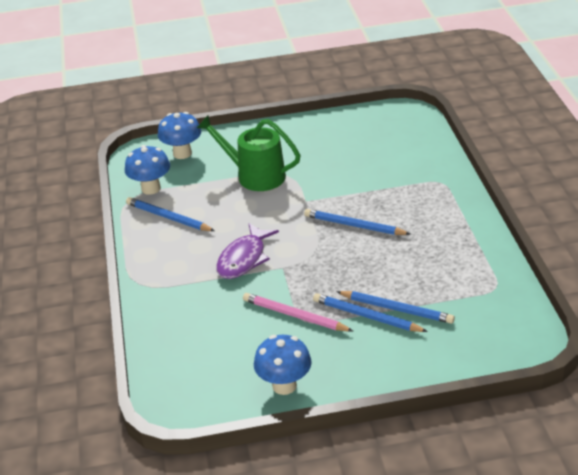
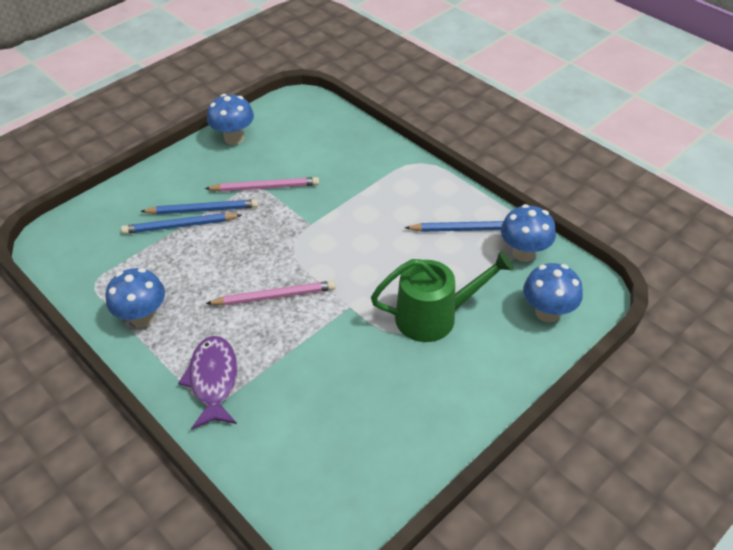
camera: 145 degrees right, 10 degrees up
purple fish [216,223,279,279] -> purple fish moved to [178,336,237,429]
blue pencil [304,209,410,235] -> pink pencil [206,281,336,306]
none -> blue mushroom [105,268,165,327]

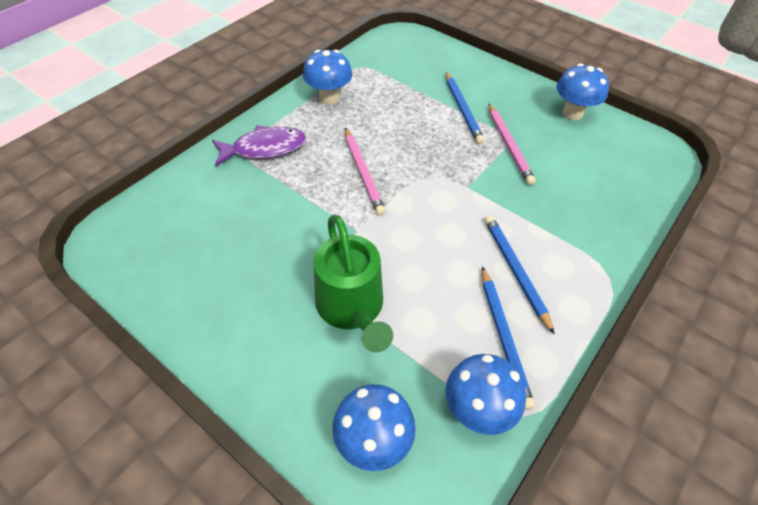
camera: 80 degrees right, 5 degrees up
blue pencil [121,213,242,234] -> blue pencil moved to [485,215,555,335]

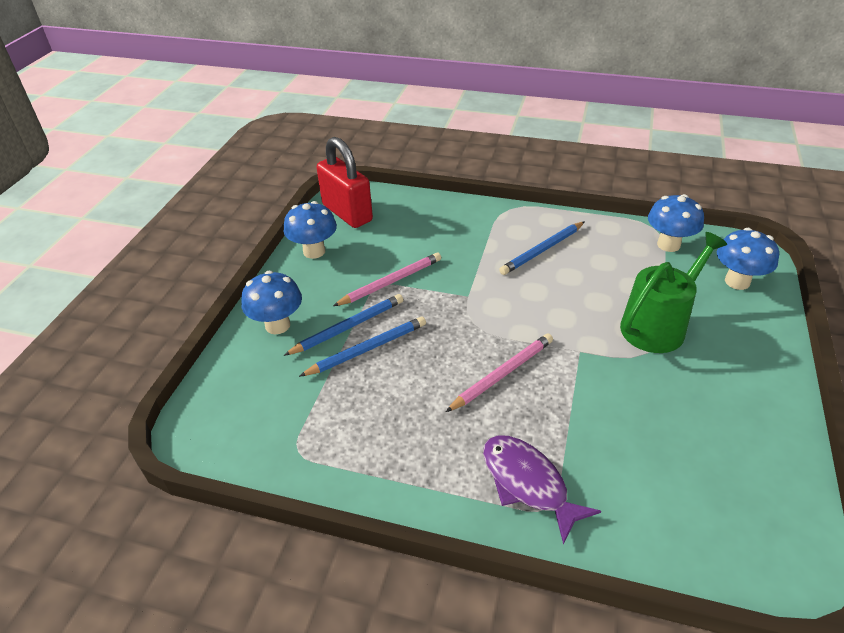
camera: 110 degrees left, 10 degrees down
blue mushroom [303,50,352,105] -> blue mushroom moved to [241,271,302,334]
blue pencil [482,267,535,410] -> blue pencil moved to [299,316,426,377]
none -> red padlock [316,137,373,228]

